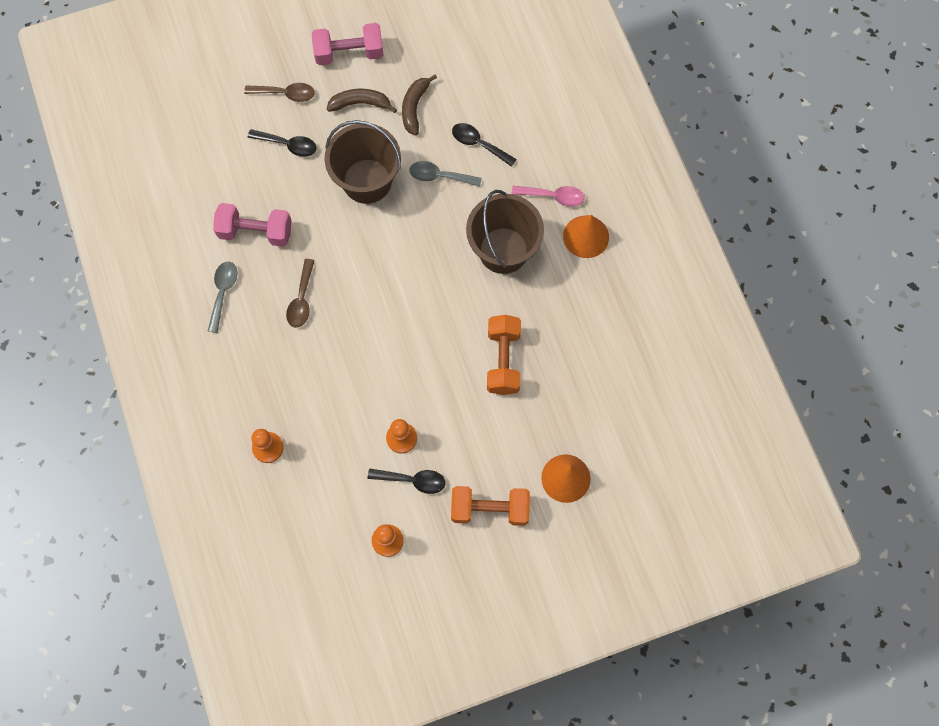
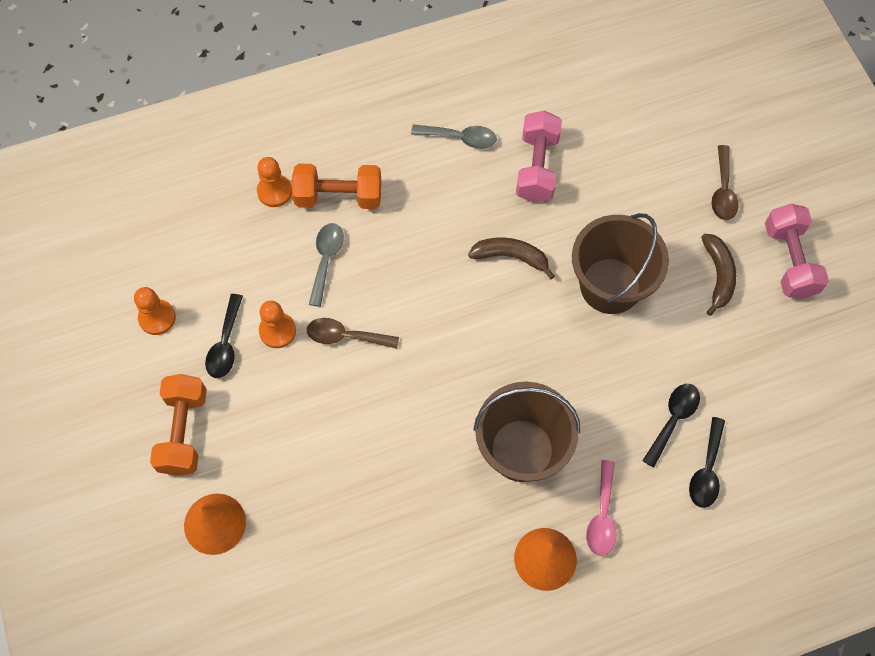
camera: 90 degrees right, 5 degrees down
black spoon [248,129,317,157] -> black spoon moved to [689,417,725,508]
brown spoon [286,259,315,328] -> brown spoon moved to [307,318,399,349]
brown banana [402,74,437,135] -> brown banana moved to [468,238,555,279]
grey spoon [410,161,482,187] -> grey spoon moved to [309,223,344,307]
orange dumbbell [487,315,521,395] -> orange dumbbell moved to [292,164,381,209]

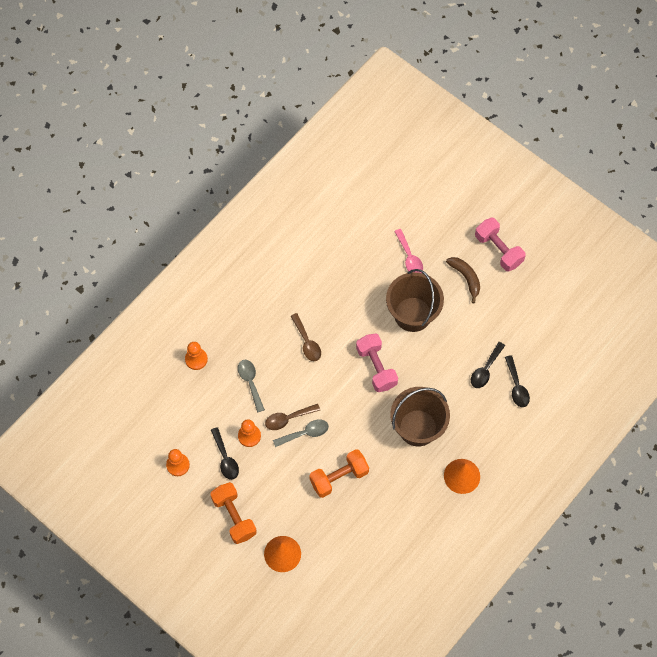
camera: 30 degrees left, 0 degrees up
orange dumbbell [292,164,381,209] -> orange dumbbell moved to [309,449,369,498]
grey spoon [411,125,497,149] -> grey spoon moved to [273,420,329,447]
brown banana [468,238,555,279] -> none
pink dumbbell [516,110,562,203] -> pink dumbbell moved to [356,333,398,392]
pink spoon [586,460,617,556] -> pink spoon moved to [394,229,423,273]
black spoon [643,384,700,467] -> black spoon turned 150 degrees counterclockwise [471,342,505,388]
brown spoon [711,145,739,220] -> brown spoon moved to [291,313,321,361]

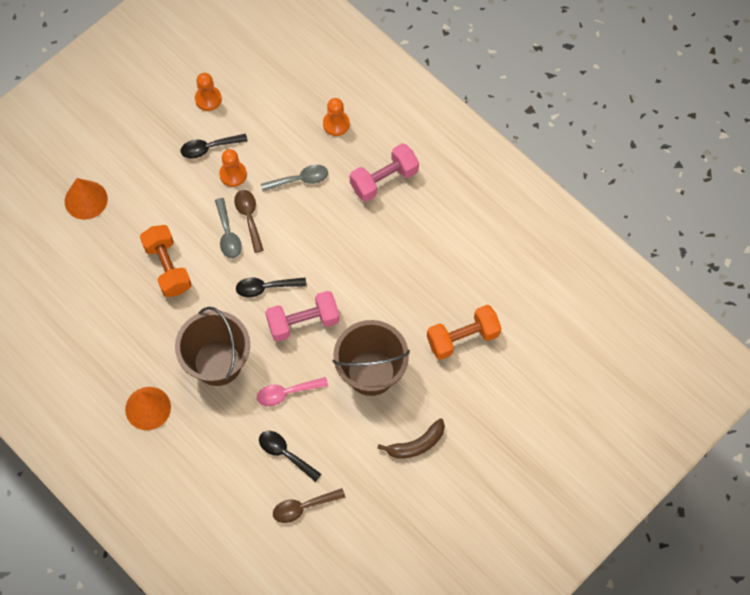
camera: 95 degrees right, 0 degrees up
orange dumbbell [210,482,257,544] -> orange dumbbell moved to [427,305,501,360]
brown spoon [291,313,321,361] -> brown spoon moved to [273,488,345,523]
pink spoon [394,229,423,273] -> pink spoon moved to [257,377,328,406]
pink dumbbell [475,217,526,272] -> pink dumbbell moved to [350,143,419,202]
black spoon [505,355,530,407] -> black spoon moved to [236,278,306,297]

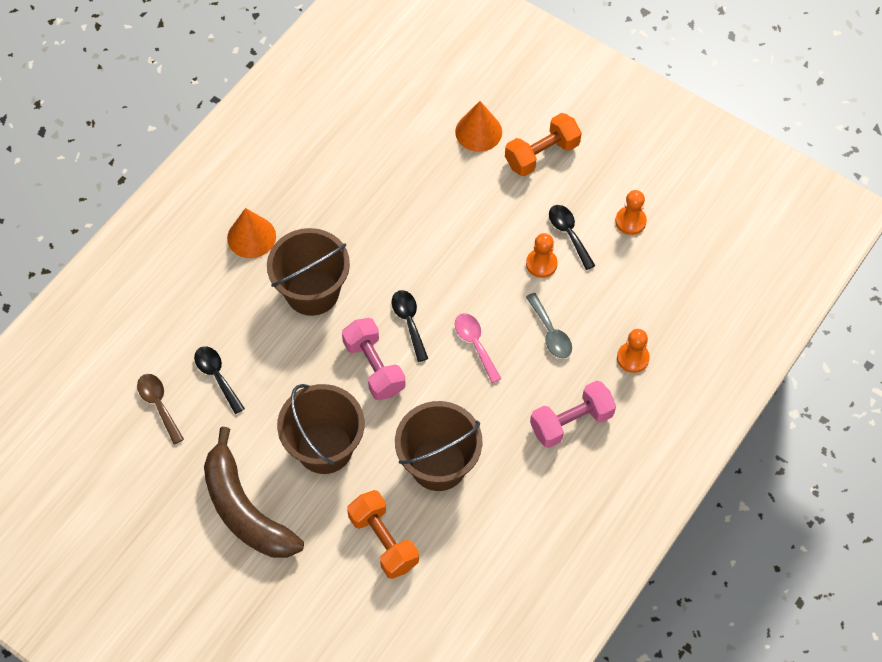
camera: 80 degrees right, 5 degrees down
orange dumbbell [140,225,192,297] -> orange dumbbell moved to [505,113,582,176]
grey spoon [215,198,242,259] -> none
brown spoon [234,190,264,253] -> none
pink spoon [257,377,328,406] -> pink spoon moved to [455,313,502,383]
black spoon [259,431,322,482] -> black spoon turned 60 degrees counterclockwise [194,346,245,414]
pink dumbbell [350,143,419,202] -> pink dumbbell turned 75 degrees counterclockwise [530,381,616,448]
brown banana [377,418,445,459] -> brown banana [204,427,304,558], size x1.88
none -> brown bucket [395,401,482,491]

